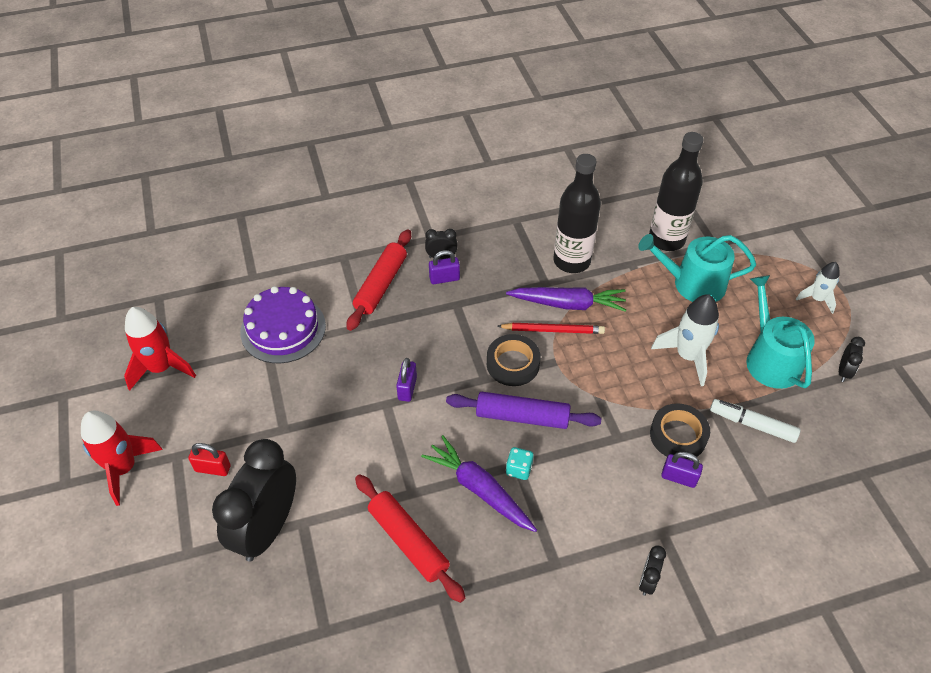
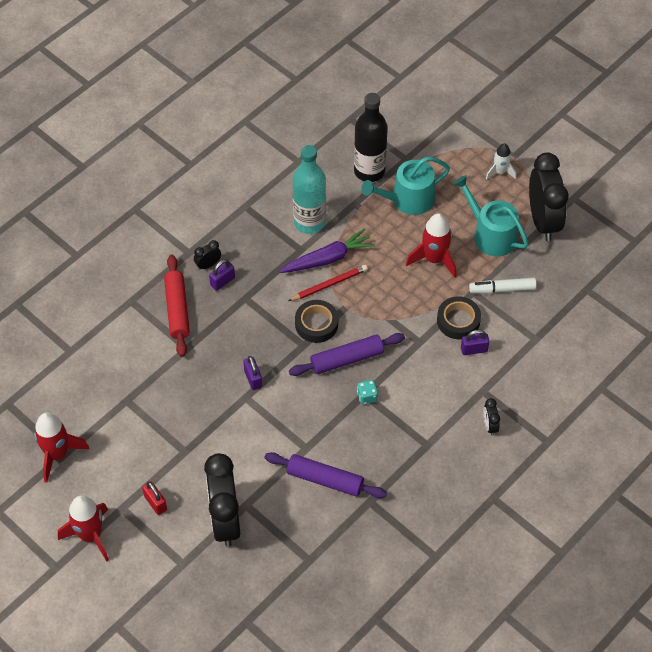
camera: 30 degrees left, 5 degrees up
red padlock [188,443,231,476] -> red padlock turned 75 degrees clockwise [142,481,167,515]
purple cake [240,286,326,363] -> none
red rolling pin [355,474,465,603] -> purple rolling pin [264,452,387,498]
purple carrot [421,435,537,532] -> none
black bottle [554,154,601,273] -> turquoise bottle [292,145,326,234]
white rocket [651,294,719,386] -> red rocket [406,213,457,278]
black clock [839,337,865,382] -> black clock [529,152,569,241], size x2.42

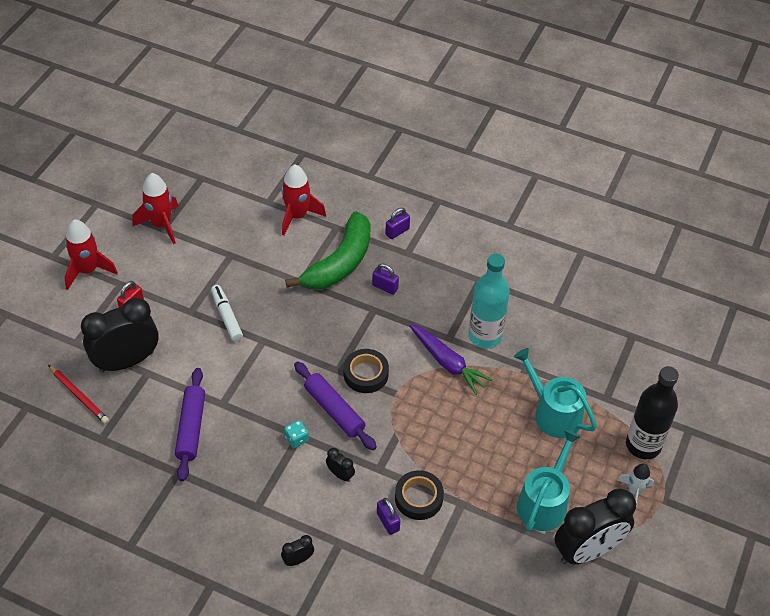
camera: 70 degrees right, 5 degrees down
red rolling pin [164,255,190,357] -> green banana [285,211,371,289]
black clock [194,240,221,270] -> black clock moved to [326,448,355,482]
purple padlock [243,356,262,390] -> purple padlock moved to [385,208,410,239]
red pencil [288,265,368,301] -> red pencil moved to [48,365,109,424]
black bottle [354,93,388,182] -> black bottle moved to [626,366,679,459]
red rocket [406,213,457,278] -> red rocket moved to [281,164,326,236]
white marker [469,278,537,293] -> white marker moved to [211,285,243,341]

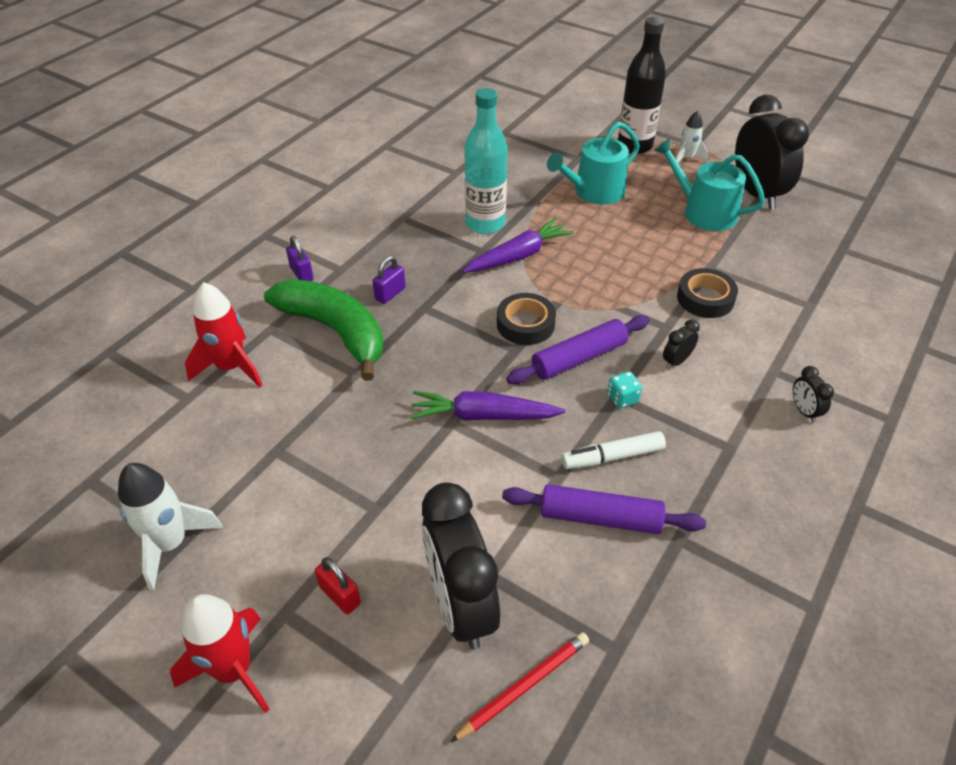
camera: 80 degrees left, 5 degrees down
red rocket [132,173,179,244] -> white rocket [118,463,223,591]
white marker [211,285,243,341] -> white marker moved to [561,431,666,469]
purple padlock [377,498,400,535] -> none
none -> purple carrot [410,391,566,421]

